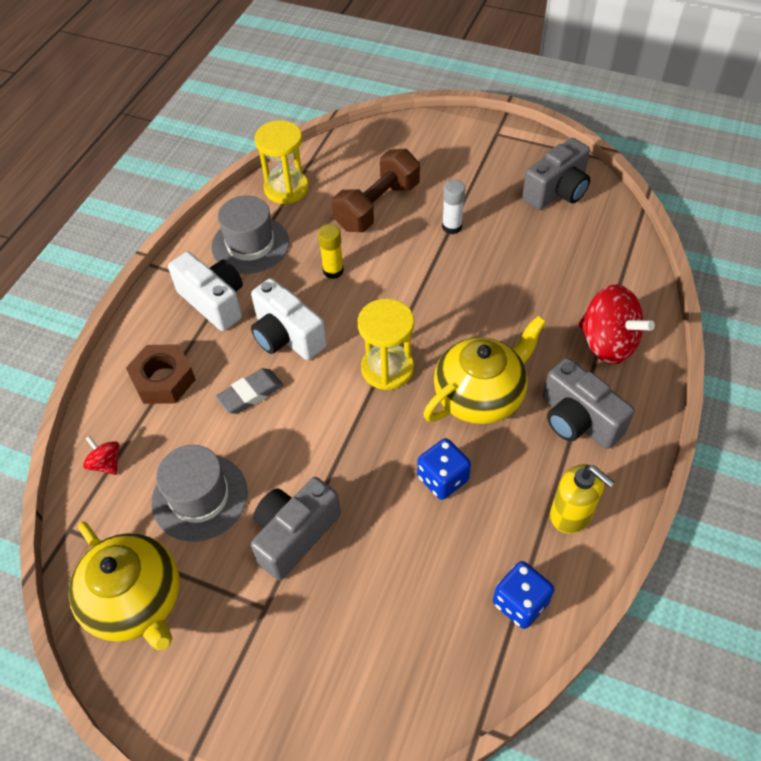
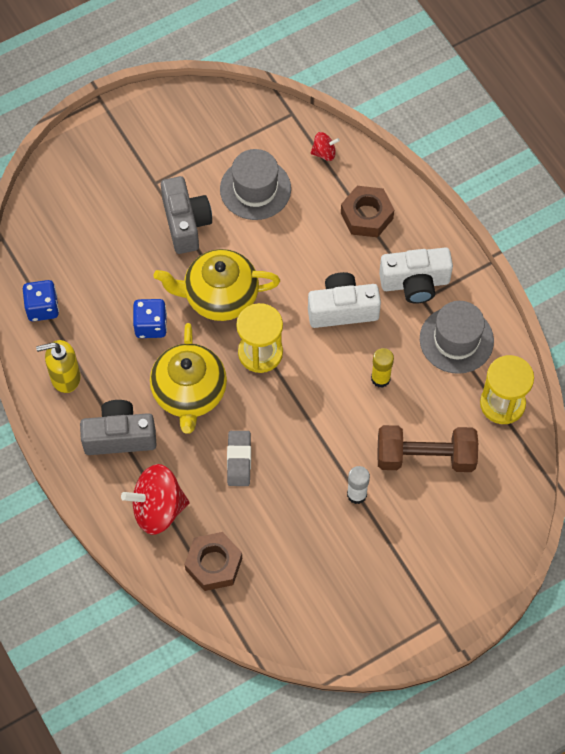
camera: 125 degrees right, 10 degrees up
yellow teapot [69,521,179,650] -> yellow teapot moved to [154,249,280,321]
grey eraser [216,368,284,414] -> grey eraser moved to [227,431,251,486]
brown dumbbell [332,149,420,232] -> brown dumbbell turned 75 degrees counterclockwise [377,425,478,472]
grey camera [522,138,590,210] -> none
none -> brown nut [185,532,242,591]

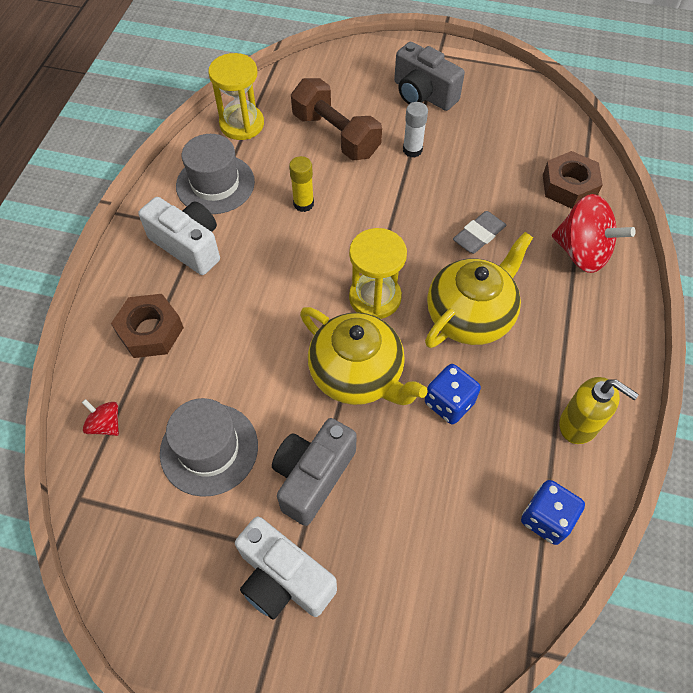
camera: 135 degrees left, 5 degrees down
grey camera [80,400,156,455] -> grey camera moved to [394,42,465,111]
white camera [308,272,381,328] -> white camera moved to [235,516,337,620]

